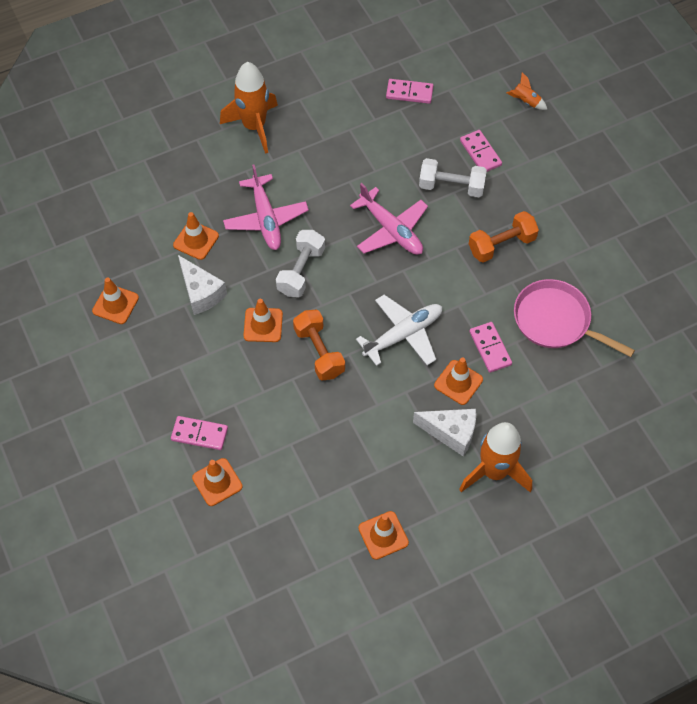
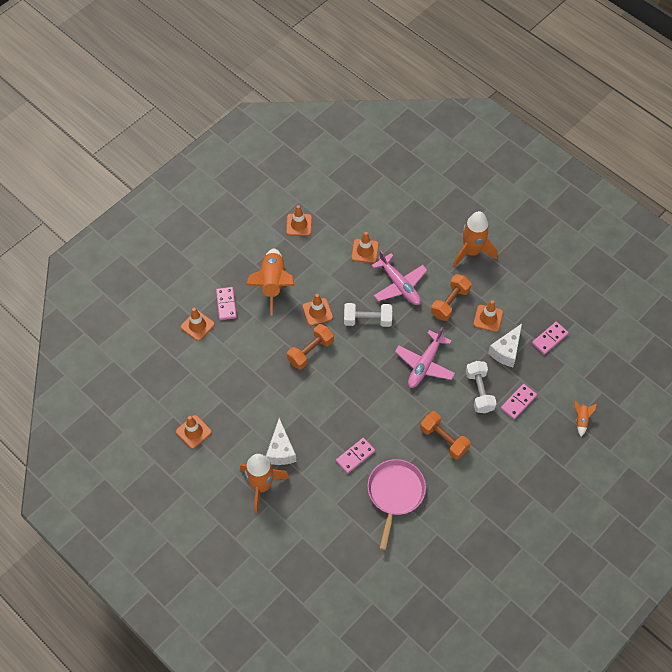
camera: 70 degrees right, 0 degrees up
white cheese [178,255,227,315] -> white cheese moved to [488,324,522,367]
pink plane [223,165,309,250] -> pink plane turned 90 degrees counterclockwise [371,250,427,305]
white plane [356,295,442,366] -> none
pink domino [386,79,434,104] -> pink domino turned 60 degrees clockwise [532,322,569,355]
orange traffic cone [434,357,483,405] -> orange traffic cone moved to [473,300,503,332]
none -> orange rocket [246,249,295,316]
none -> orange dumbbell [431,274,471,321]

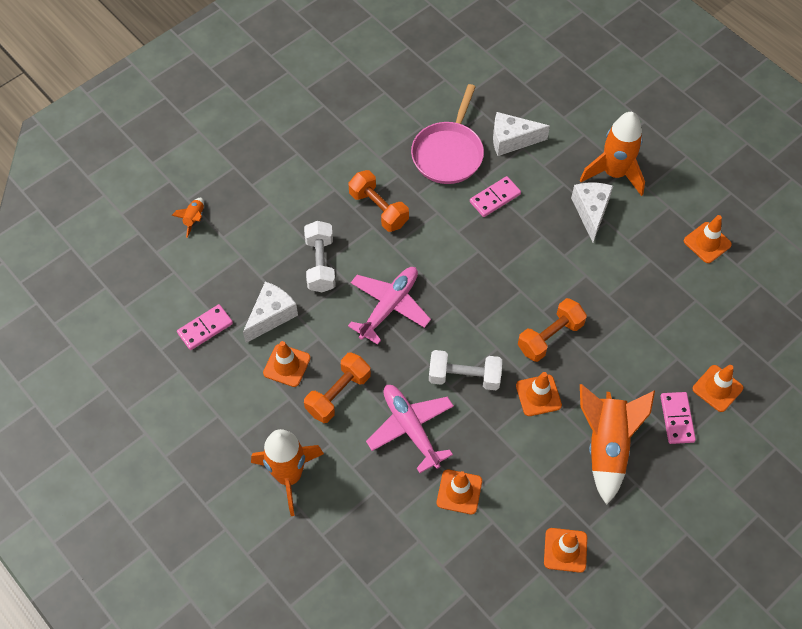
camera: 175 degrees left, 0 degrees up
pink domino [501,384,537,419] -> none
none -> white cheese [493,112,550,156]

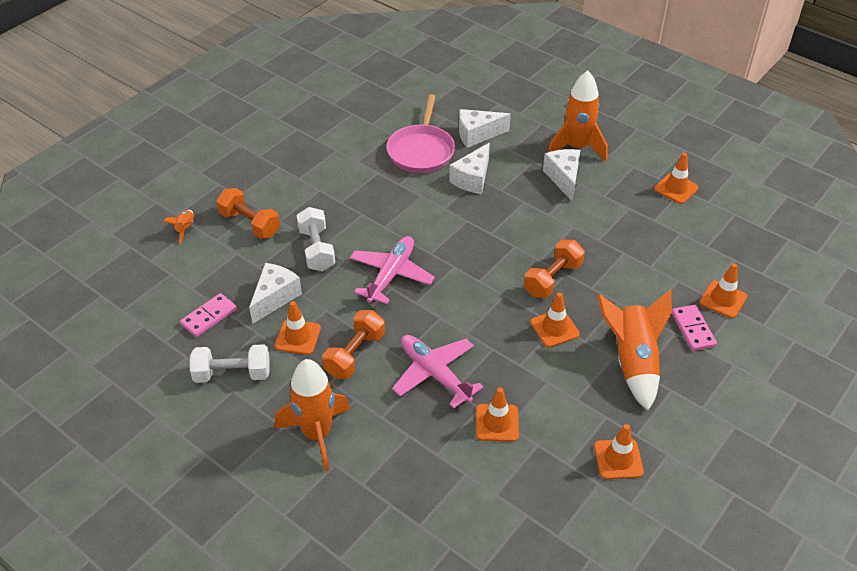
camera: 10 degrees left, 15 degrees down
orange dumbbell [348,170,409,232] -> orange dumbbell moved to [216,188,280,239]
white dumbbell [429,350,502,390] -> white dumbbell moved to [190,344,270,383]
pink domino [470,176,521,217] -> white cheese [449,143,490,194]

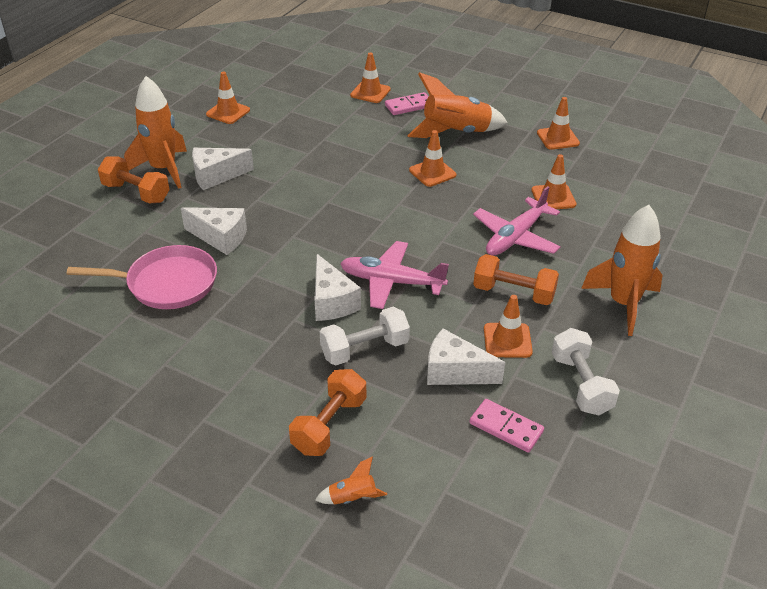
camera: 100 degrees left, 5 degrees down
white cheese [459,109,511,148] -> white cheese moved to [314,254,361,321]
orange dumbbell [524,239,585,298] -> orange dumbbell moved to [98,156,170,204]

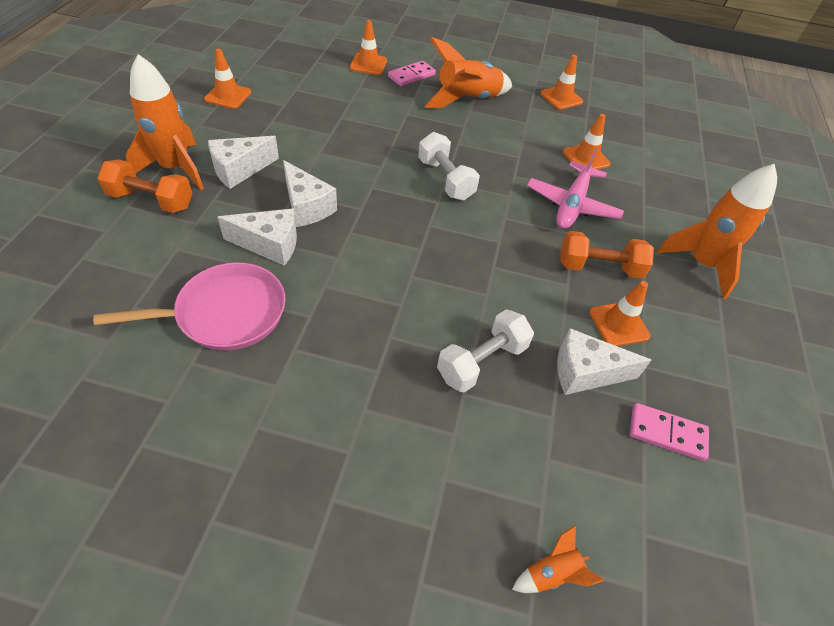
camera: 20 degrees left, 10 degrees up
orange dumbbell [289,369,366,456] -> none
white cheese [314,254,361,321] -> white cheese moved to [283,160,337,227]
pink plane [340,241,449,309] -> none
orange traffic cone [409,130,456,187] -> none
white dumbbell [552,328,620,415] -> white dumbbell moved to [418,132,480,200]

